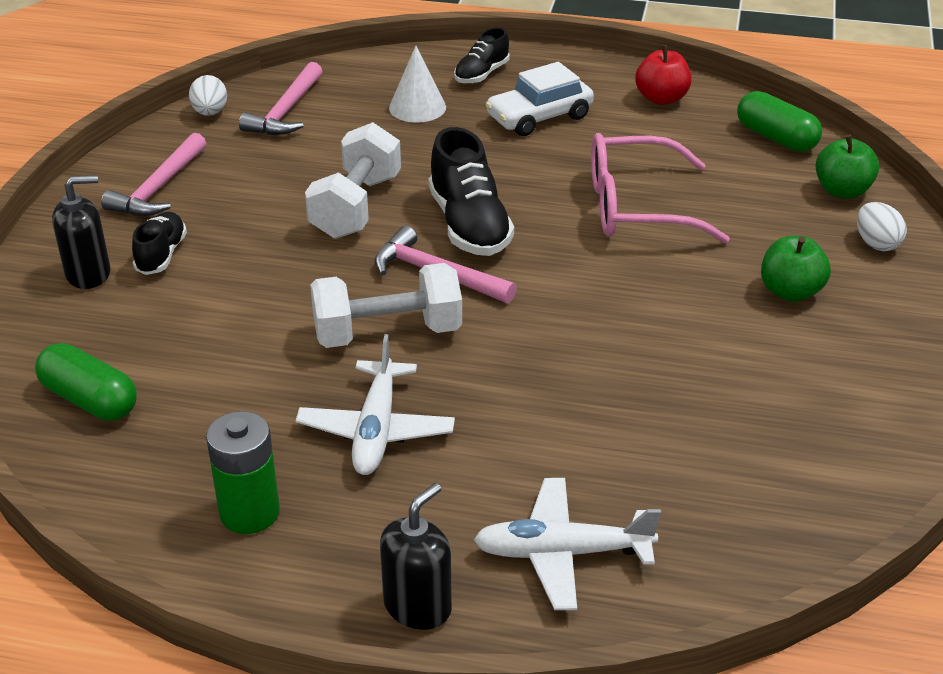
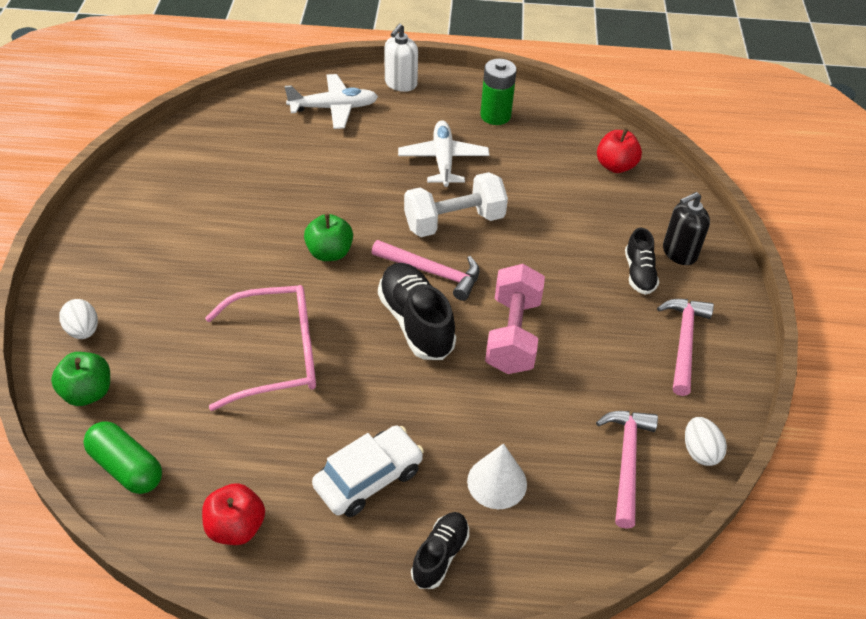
camera: 170 degrees right, 10 degrees up
green capsule [35,343,137,421] -> red apple [597,128,642,173]
white dumbbell [305,122,401,239] -> pink dumbbell [485,264,545,374]
black soap dispenser [380,483,452,630] -> white soap dispenser [384,24,418,92]
green apple [761,236,831,302] -> green apple moved to [304,213,353,261]

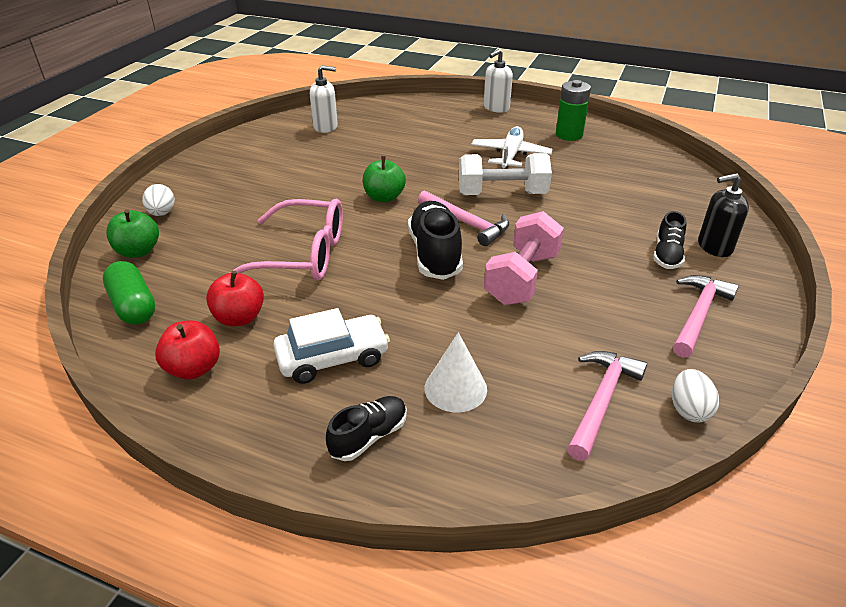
camera: 20 degrees right, 10 degrees down
white plane [285,74,378,129] -> none
red apple [597,128,642,173] -> red apple moved to [206,271,264,326]
none -> white soap dispenser [310,65,338,133]

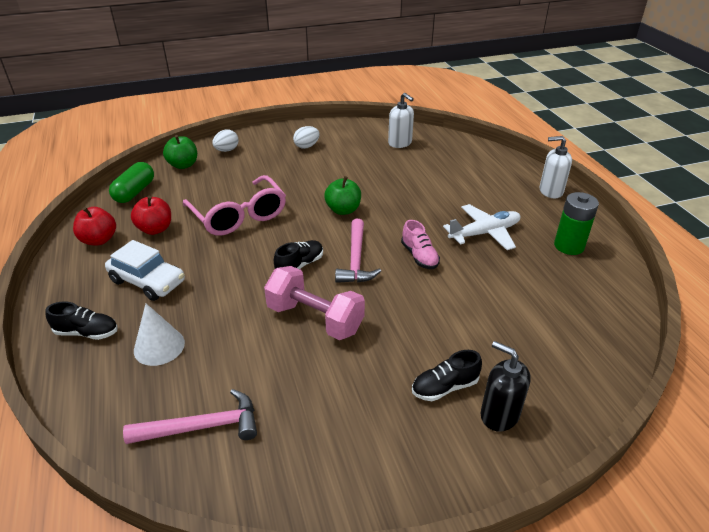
camera: 50 degrees right, 0 degrees up
black shoe [408,201,463,280] -> black shoe [274,240,323,269], size x0.59
white dumbbell [459,153,552,195] -> pink shoe [401,220,440,269]
pink dumbbell [484,211,564,305] -> pink dumbbell turned 45 degrees clockwise [264,266,365,340]
white egg [672,369,719,423] -> white egg moved to [293,126,319,149]
pink hammer [673,275,739,358] -> none

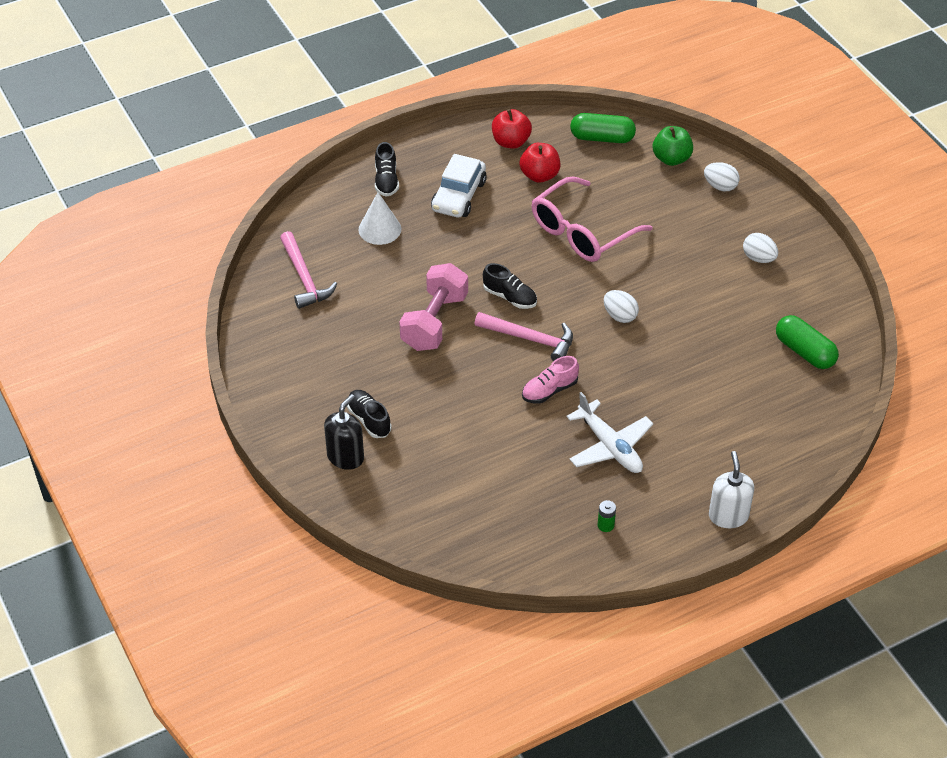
camera: 80 degrees right, 10 degrees up
green apple [324,176,361,215] -> white egg [604,290,639,323]
pink hammer [335,219,381,283] -> pink hammer turned 150 degrees counterclockwise [474,312,573,361]
white soap dispenser [388,93,414,148] -> green capsule [776,315,839,369]
green battery [554,192,599,255] -> green battery [598,500,616,532], size x0.47

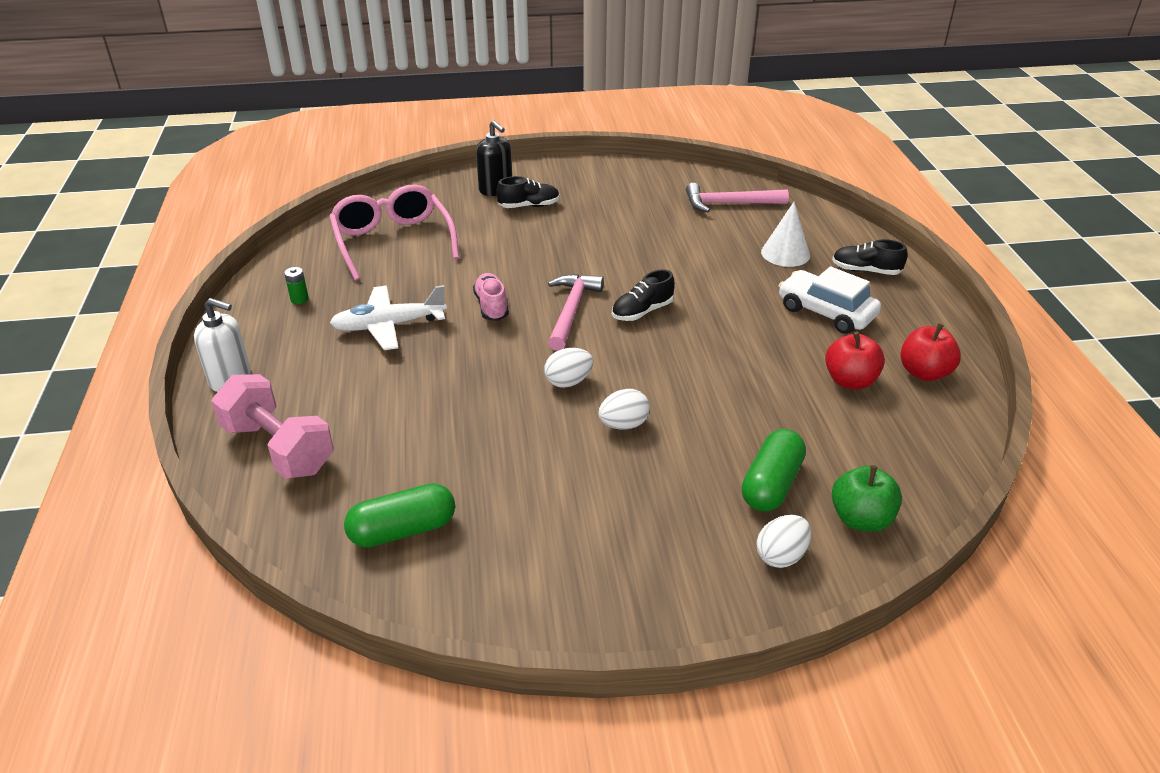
camera: 110 degrees right, 10 degrees down
pink dumbbell [399,263,468,351] -> pink dumbbell moved to [211,374,334,479]
pink hammer [474,312,573,361] -> pink hammer turned 150 degrees clockwise [548,274,604,351]
pink glasses [532,177,653,262] -> pink glasses moved to [329,184,459,281]
green capsule [570,113,636,143] -> green capsule moved to [742,429,806,512]
white egg [743,233,778,263] -> white egg moved to [598,389,650,430]

